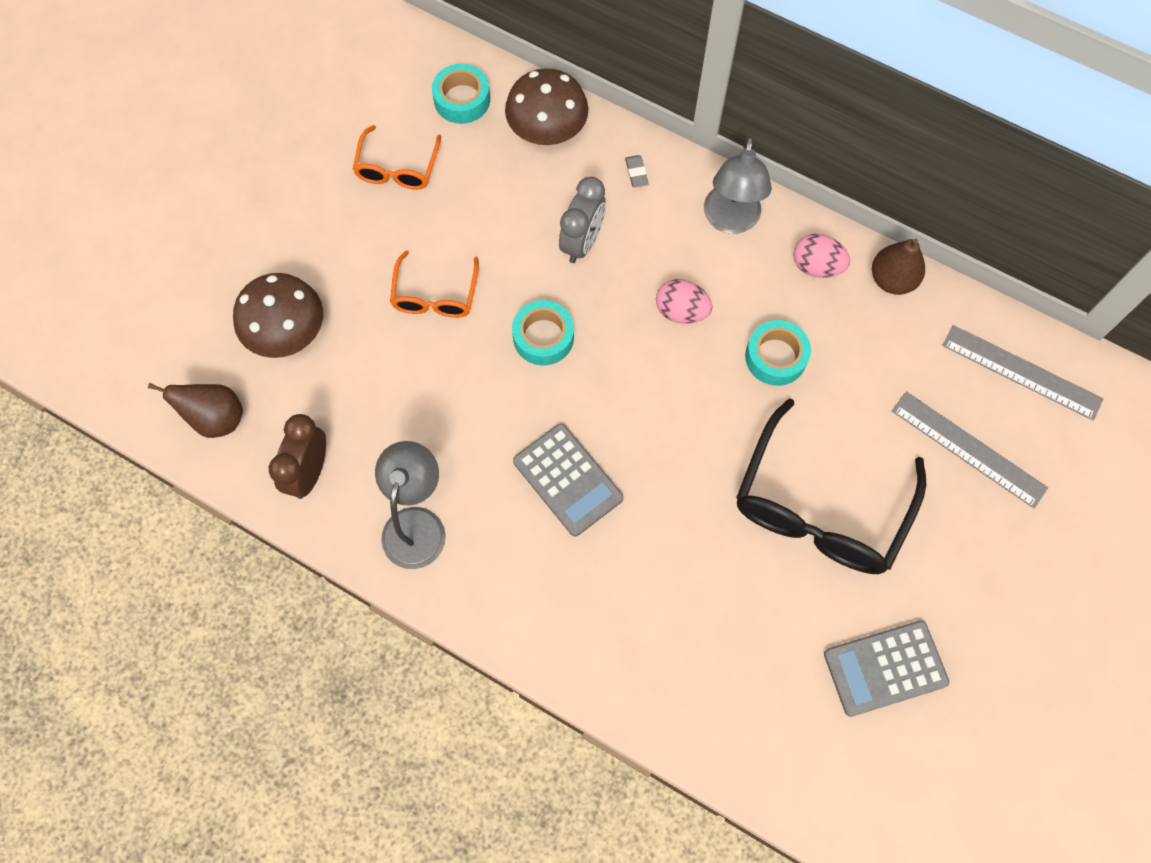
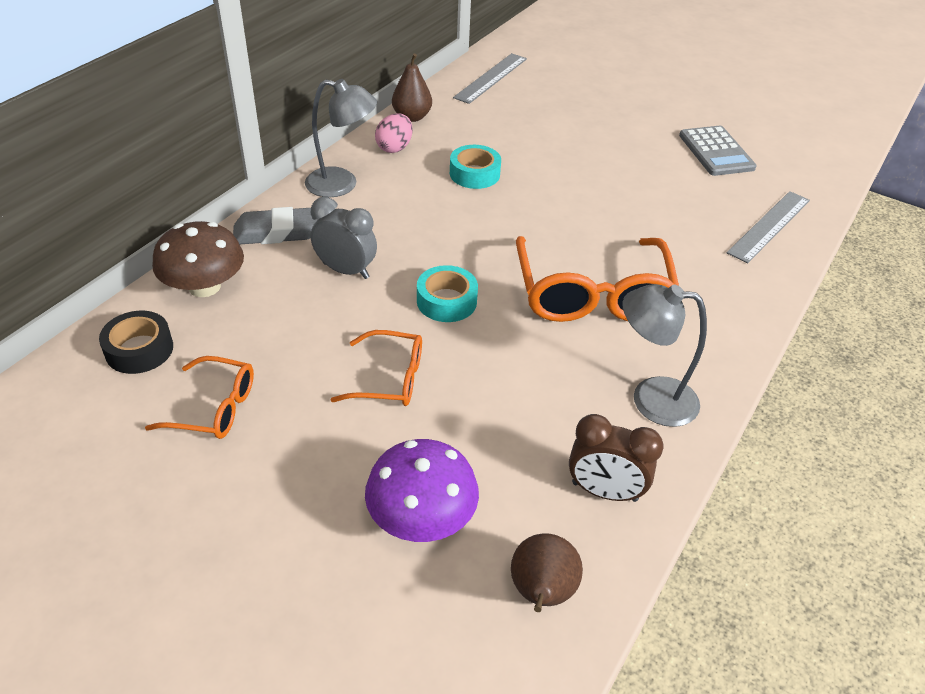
camera: 90 degrees left, 25 degrees down
brown mushroom [233,273,323,358] -> purple mushroom [365,439,479,542]
turquoise tape [432,64,490,124] -> black tape [99,311,173,374]
grey calculator [513,423,624,537] -> orange glasses [516,236,679,322]
grey eraser [625,155,649,187] -> grey eraser [233,207,318,244], size x2.25
pink egg [656,279,712,324] -> none
black glasses [736,398,926,574] -> none
grey ruler [892,391,1048,508] -> grey ruler moved to [727,191,810,263]

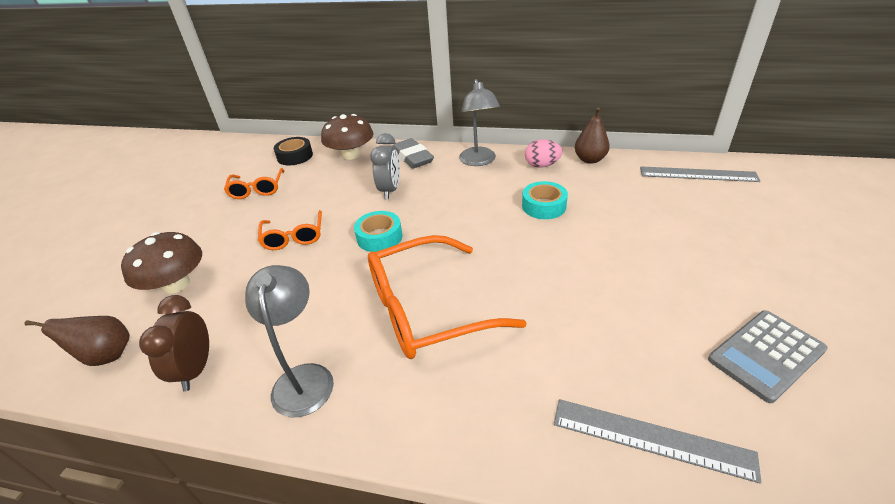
camera: 75 degrees right, 5 degrees down
purple mushroom [365,439,479,542] -> brown mushroom [121,232,202,294]

